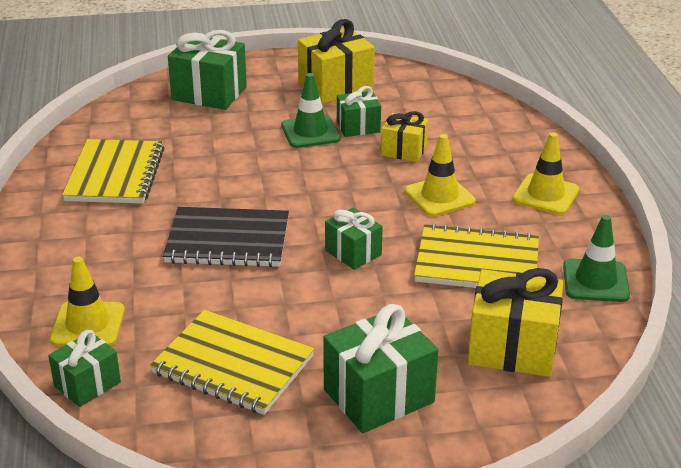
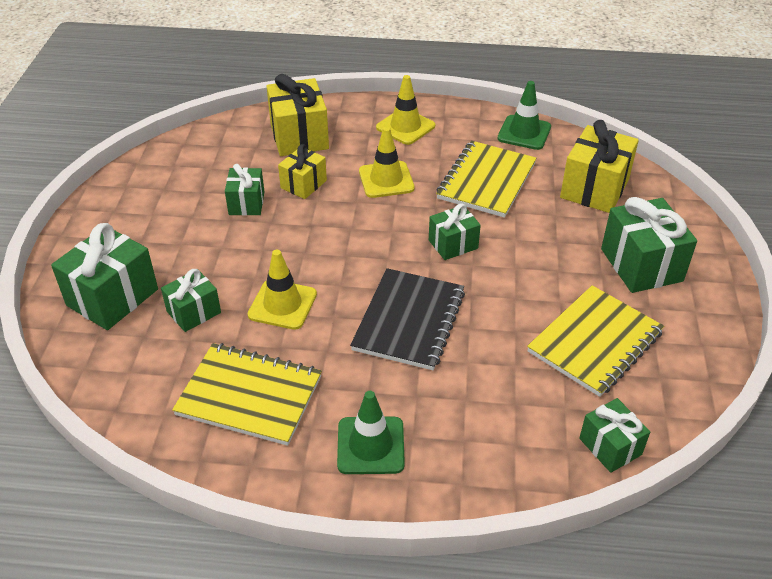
camera: 75 degrees left, 10 degrees up
yellow traffic cone [50,257,125,346] -> yellow traffic cone moved to [248,250,317,330]
green traffic cone [281,73,341,148] -> green traffic cone moved to [337,391,405,474]
yellow gift [298,19,375,104] -> yellow gift moved to [266,74,329,156]
none -> green gift [161,269,221,332]

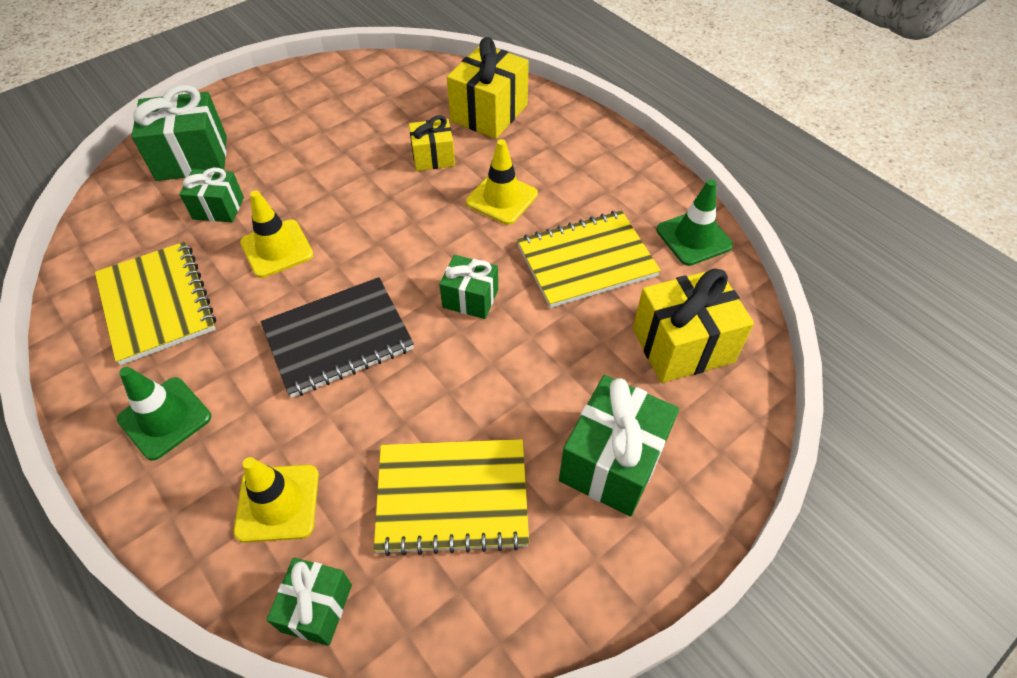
camera: 45 degrees right, 10 degrees up
green gift [225,164,264,215] -> none
yellow traffic cone [376,75,435,145] -> yellow traffic cone moved to [234,457,319,543]

